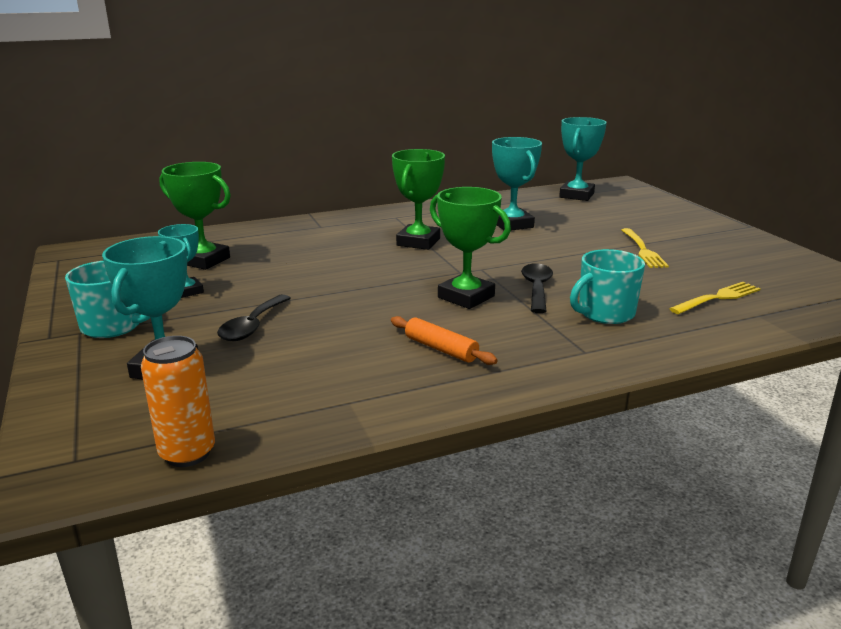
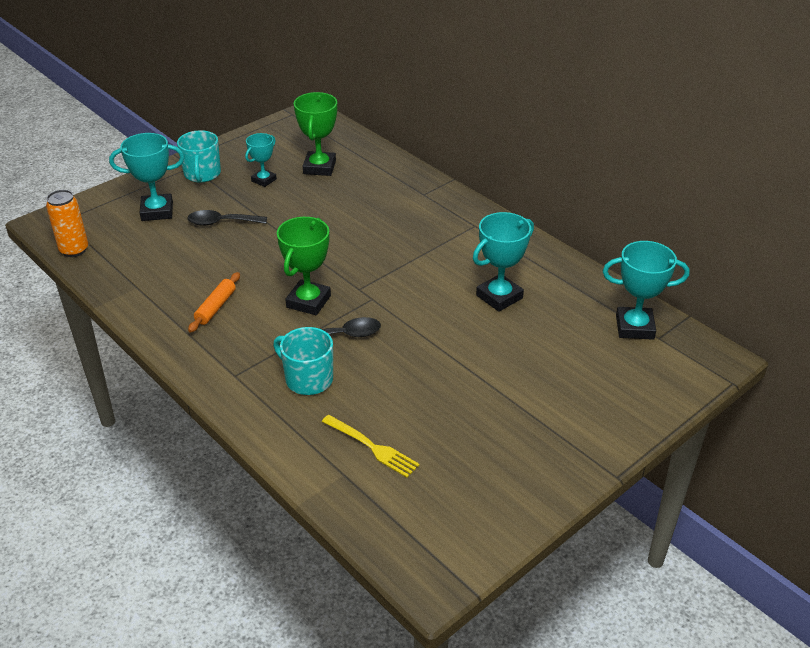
camera: 70 degrees right, 15 degrees up
green trophy [392,149,445,250] -> none
yellow fork [621,228,669,268] -> none

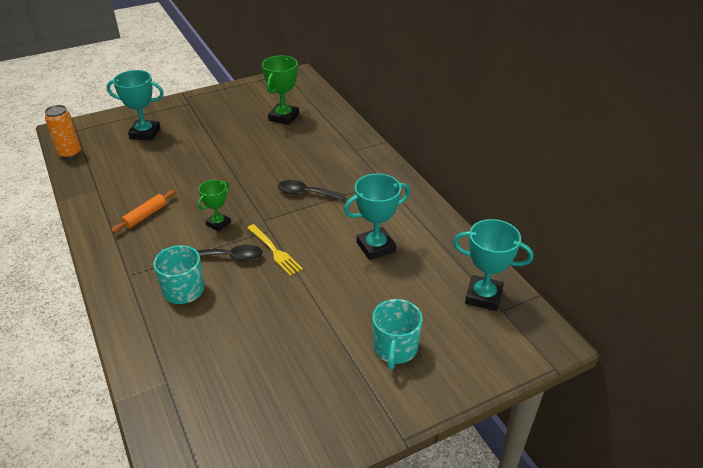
camera: 15 degrees right, 0 degrees up
turquoise mug [177,130,221,182] -> turquoise mug moved to [372,299,423,369]
black spoon [187,210,267,226] -> black spoon moved to [278,180,345,201]
turquoise trophy [245,133,277,187] -> none
green trophy [277,217,331,315] -> green trophy [197,180,231,232], size x0.63
yellow fork [322,415,420,478] -> yellow fork moved to [247,224,303,276]

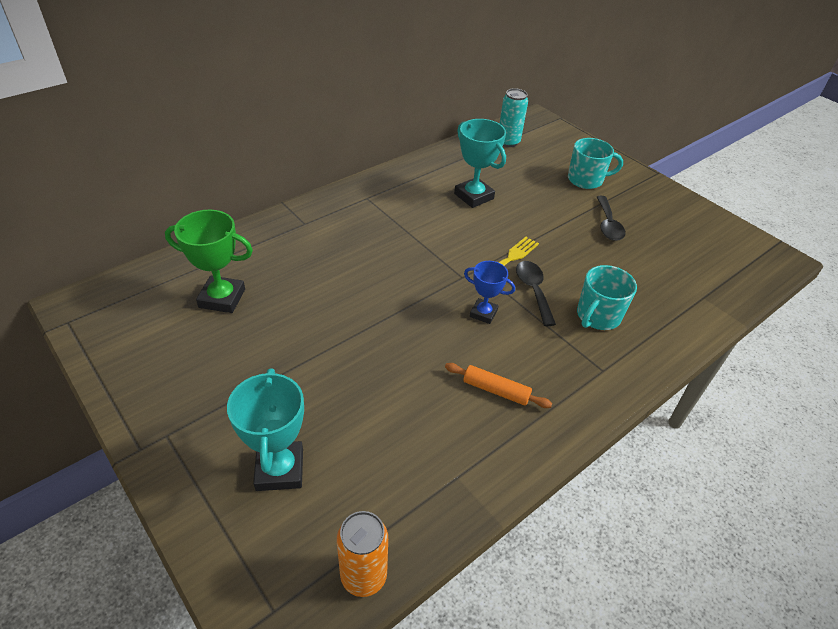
camera: 105 degrees left, 5 degrees up
green trophy [197,180,231,232] -> blue trophy [464,261,515,324]
black spoon [278,180,345,201] -> black spoon moved to [597,196,626,241]
turquoise trophy [453,219,533,311] -> turquoise can [499,88,528,147]

